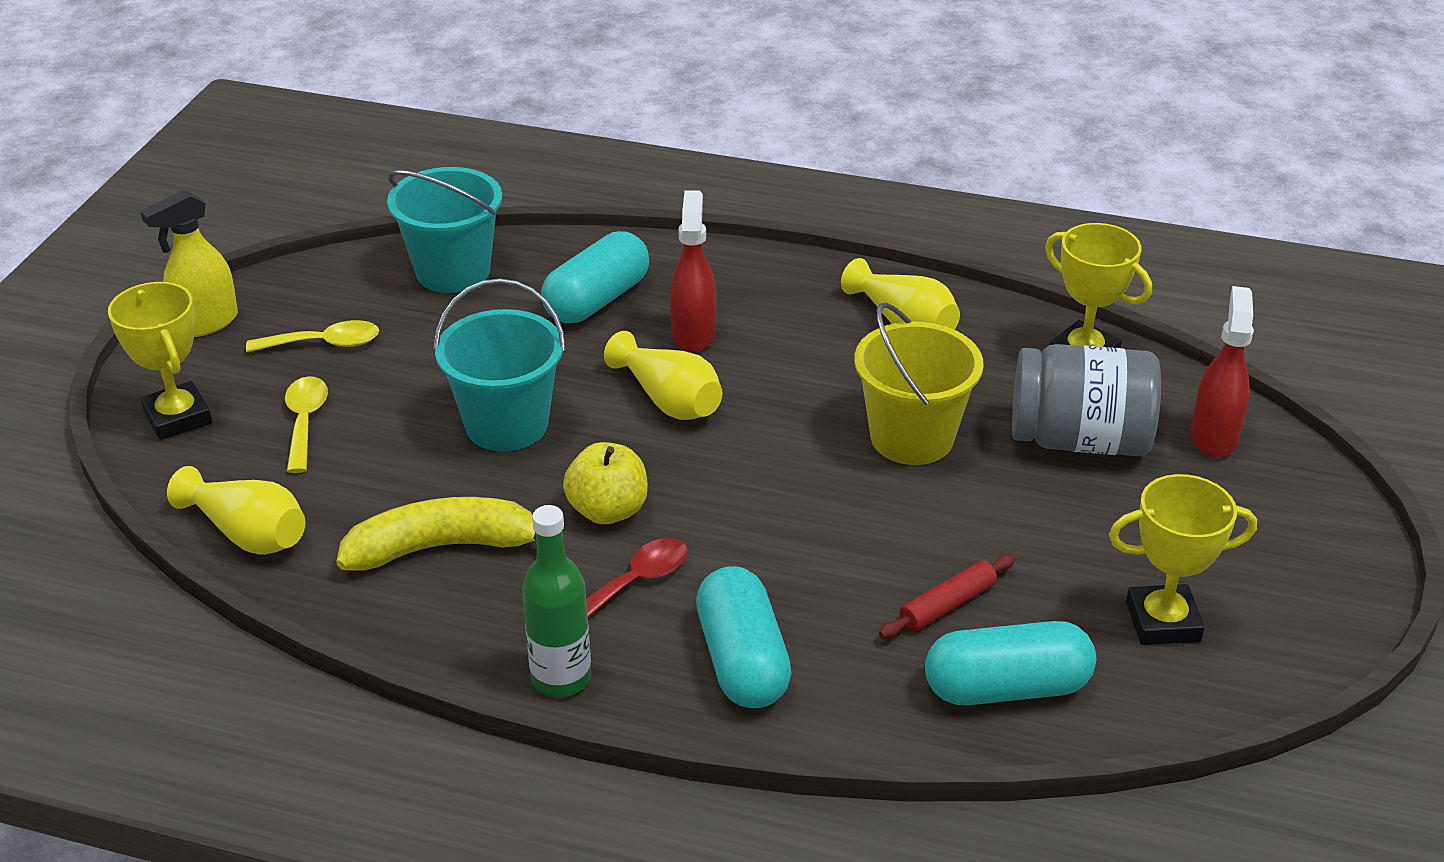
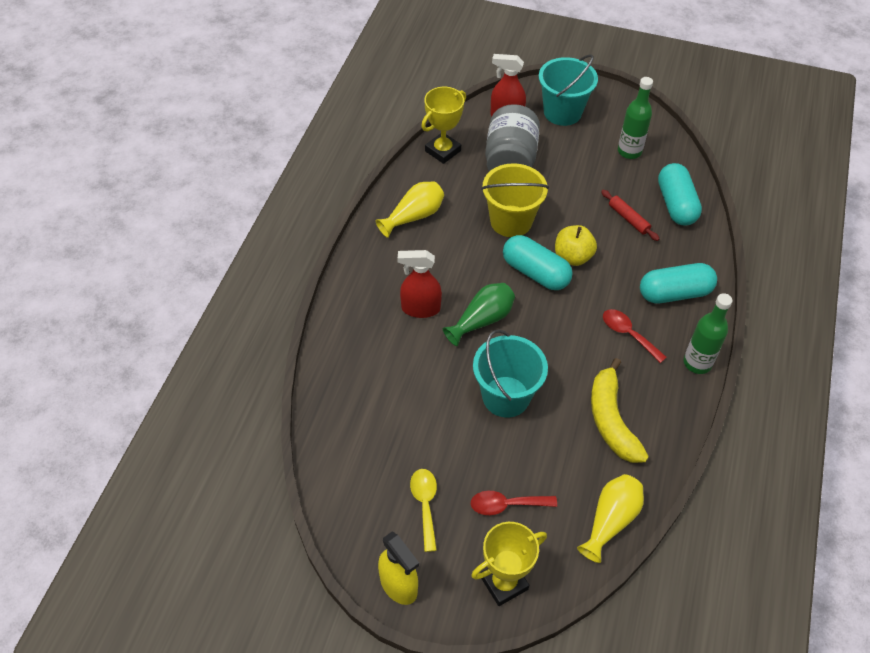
camera: 90 degrees left, 15 degrees up
yellow spoon [285,376,328,473] -> red spoon [471,491,557,515]
turquoise bucket [387,167,502,293] -> turquoise bucket moved to [539,54,598,126]
turquoise capsule [541,231,649,323] -> turquoise capsule moved to [503,235,573,290]
yellow apple [563,442,648,524] -> yellow apple moved to [555,225,597,266]
yellow vase [604,331,722,420] -> green vase [443,283,515,346]
yellow trophy [1109,474,1257,645] -> green bottle [618,77,653,159]

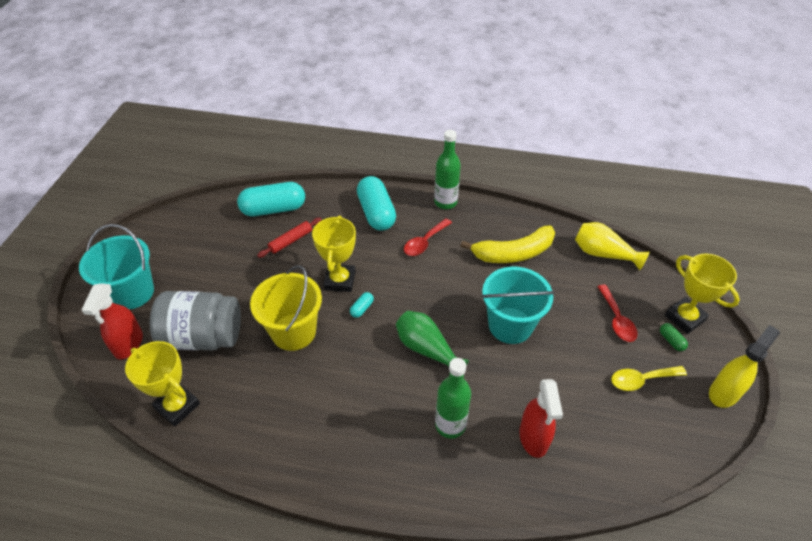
camera: 95 degrees left, 5 degrees down
yellow vase [376,181,444,238] -> none
red spray bottle [398,250,442,318] -> red spray bottle moved to [519,379,563,458]
turquoise capsule [503,235,573,290] -> turquoise capsule [350,292,374,318], size x0.41
yellow apple [555,225,597,266] -> yellow trophy [312,215,356,292]
green bottle [618,77,653,159] -> green bottle moved to [435,358,471,439]
none -> green capsule [660,323,688,351]

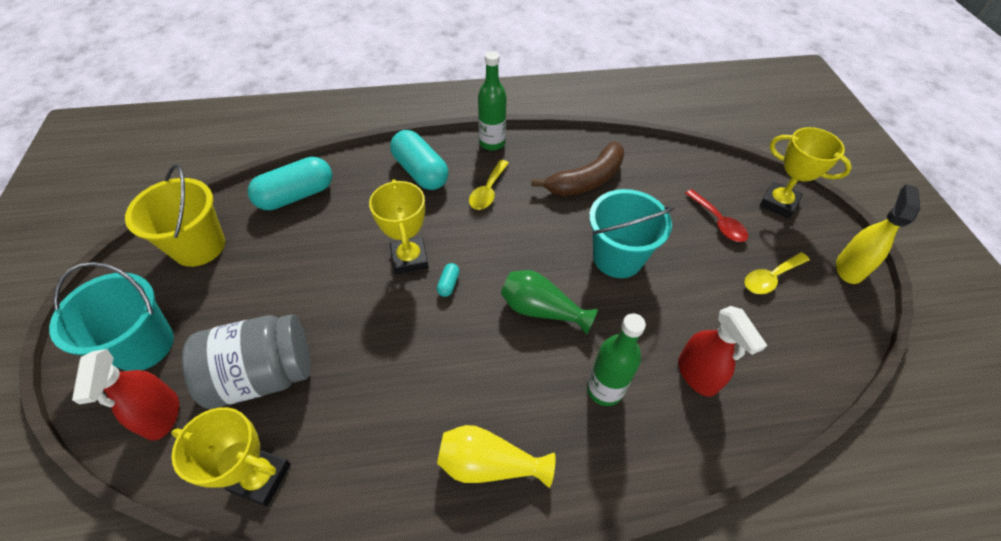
camera: 20 degrees left, 5 degrees up
yellow bucket [250,265,322,351] -> yellow bucket moved to [125,165,225,267]
red rolling pin [257,218,322,258] -> none
red spoon [404,218,452,256] -> yellow spoon [469,160,509,210]
yellow banana [460,225,555,263] -> brown banana [531,141,624,196]
yellow vase [575,222,649,270] -> yellow vase moved to [437,425,555,488]
green capsule [660,323,688,351] -> none

